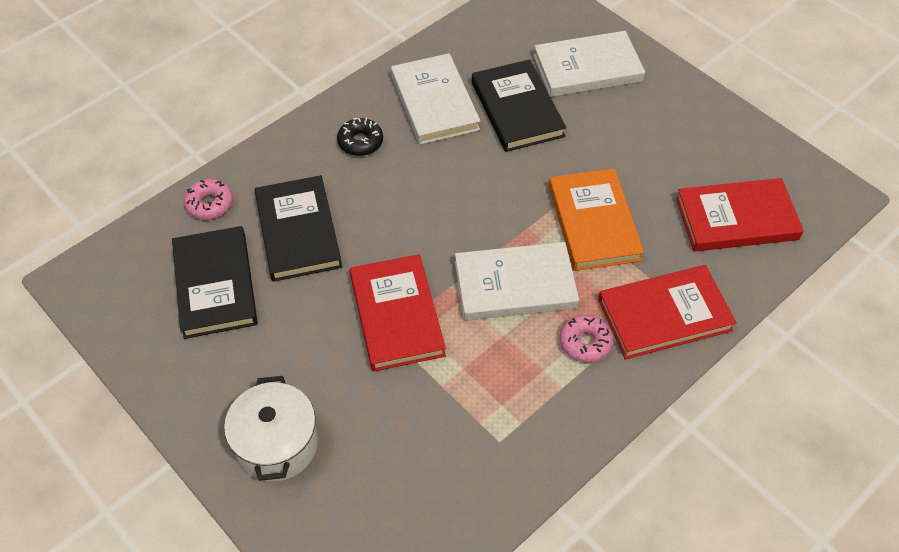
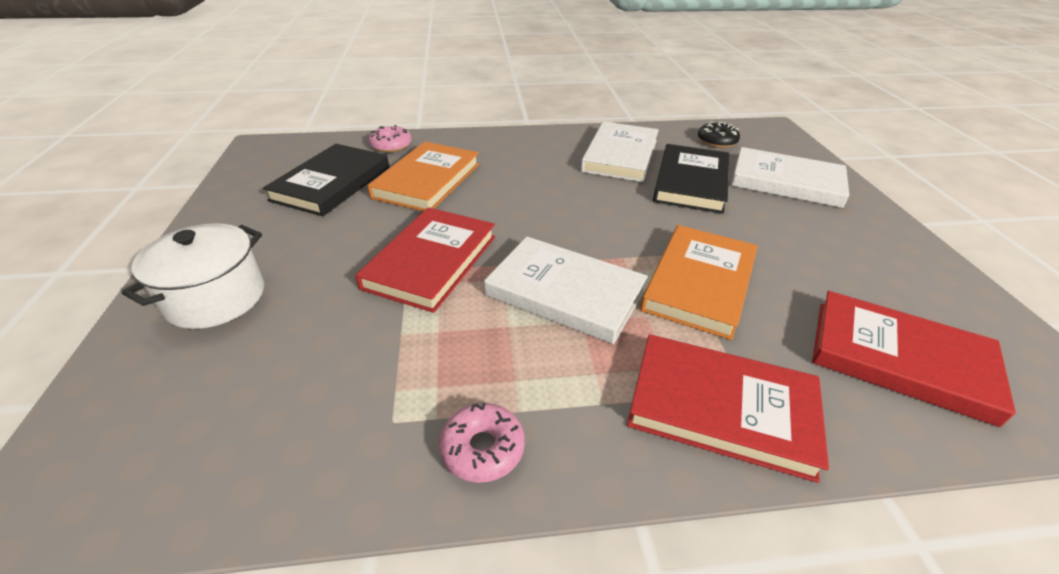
camera: 35 degrees right, 15 degrees down
black book [255,175,342,282] -> orange book [368,142,479,211]
black donut [337,118,383,156] -> black donut moved to [698,122,740,148]
pink donut [559,315,613,363] -> pink donut moved to [439,402,525,483]

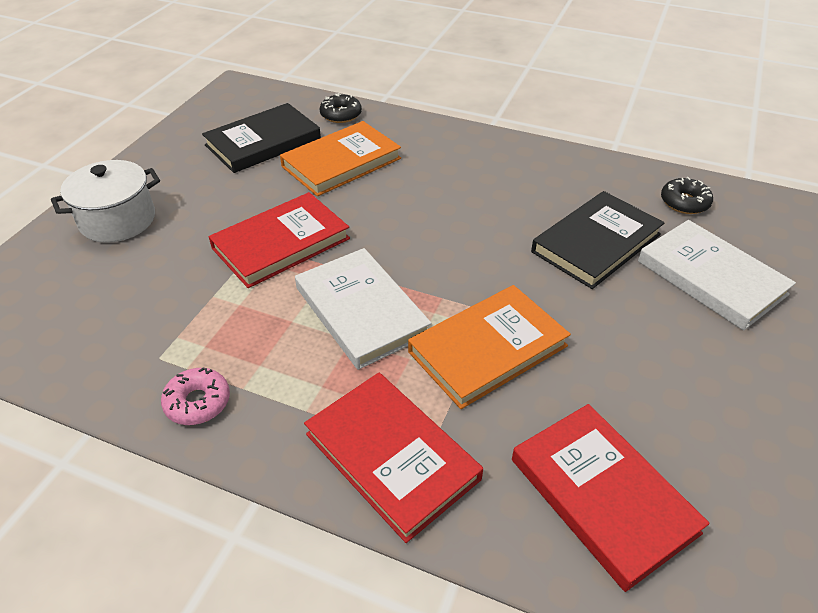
camera: 30 degrees right, 5 degrees up
pink donut [369,125,412,152] -> black donut [320,93,362,123]
white book [581,121,659,182] -> none

